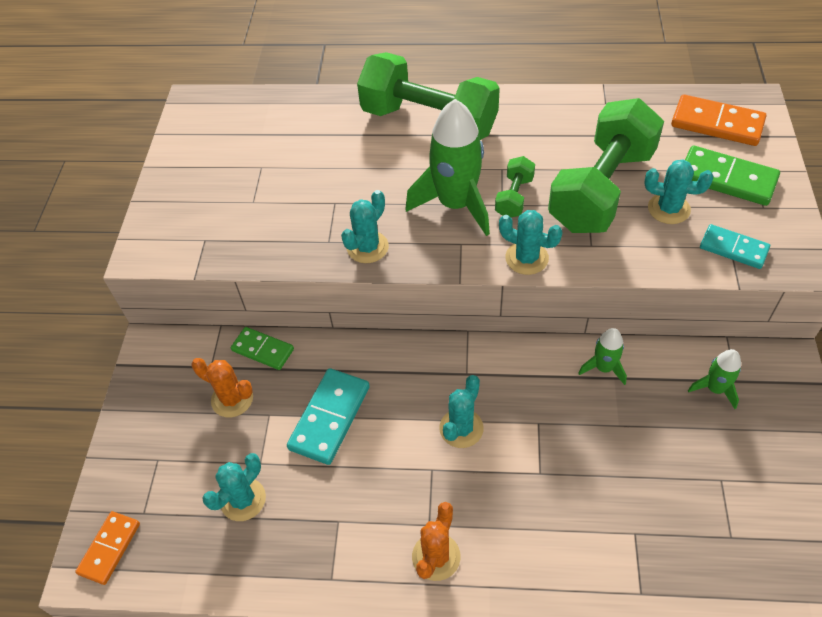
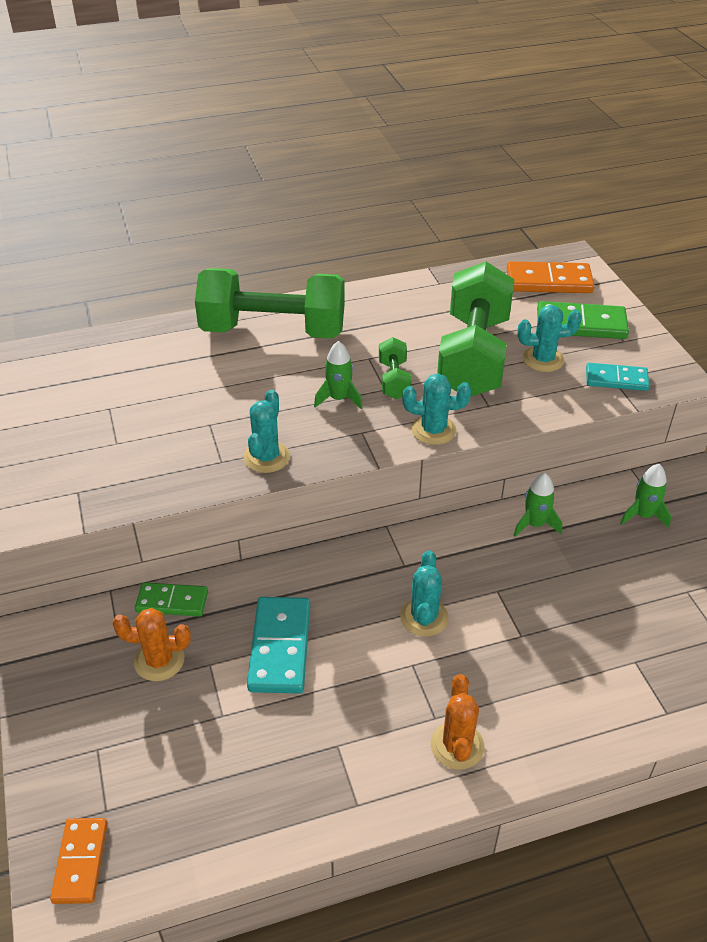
camera: 25 degrees left, 10 degrees down
turquoise cactus [202,453,266,521] -> none
green rocket [405,99,490,236] -> green rocket [314,341,363,409], size x0.50

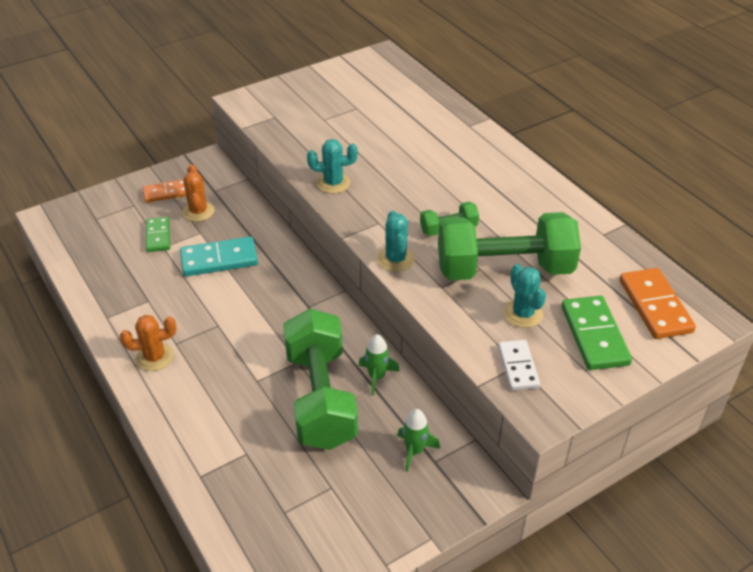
camera: 75 degrees right, 0 degrees up
orange domino [50,818,108,904] -> orange domino moved to [143,179,186,203]
green domino [135,582,208,617] -> green domino moved to [146,217,170,252]
green dumbbell [195,268,345,338] -> green dumbbell moved to [283,309,358,450]
green rocket [314,341,363,409] -> none
turquoise cactus [400,550,449,637] -> none
turquoise domino [586,363,650,391] -> white domino [498,340,540,390]

